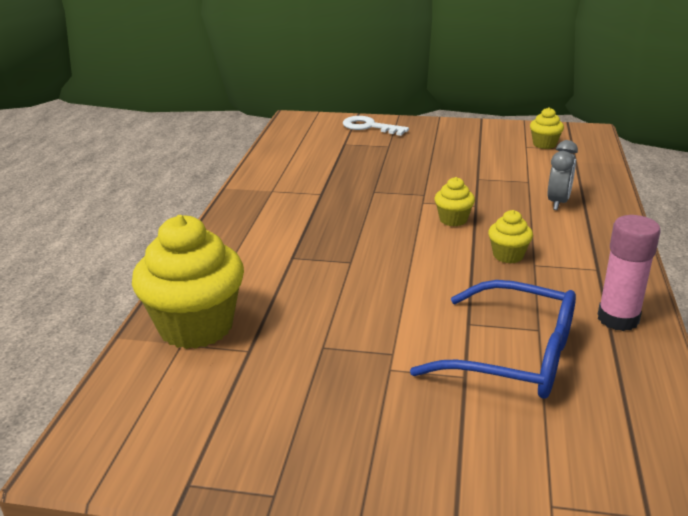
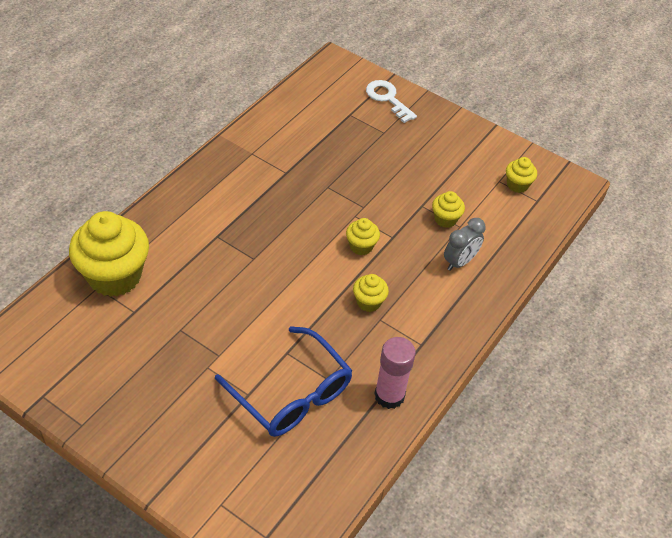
camera: 20 degrees right, 20 degrees up
none -> yellow cupcake [432,191,465,228]

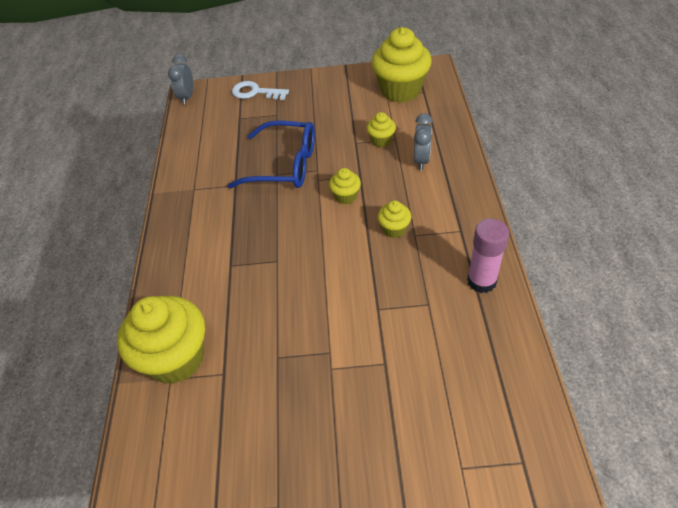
camera: 30 degrees left, 0 degrees up
blue glasses [215,326,353,437] -> blue glasses moved to [227,120,315,189]
yellow cupcake [506,157,537,193] -> yellow cupcake [372,27,432,103], size x2.15
none -> grey clock [168,55,193,105]

